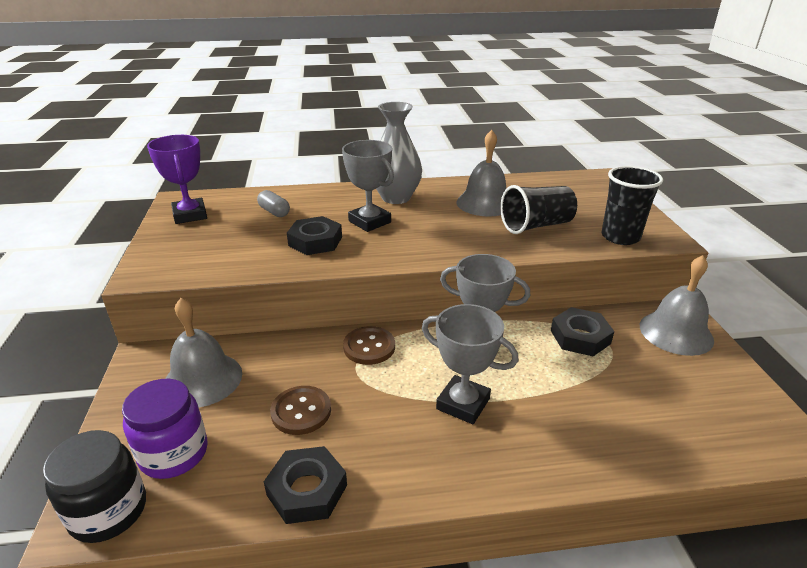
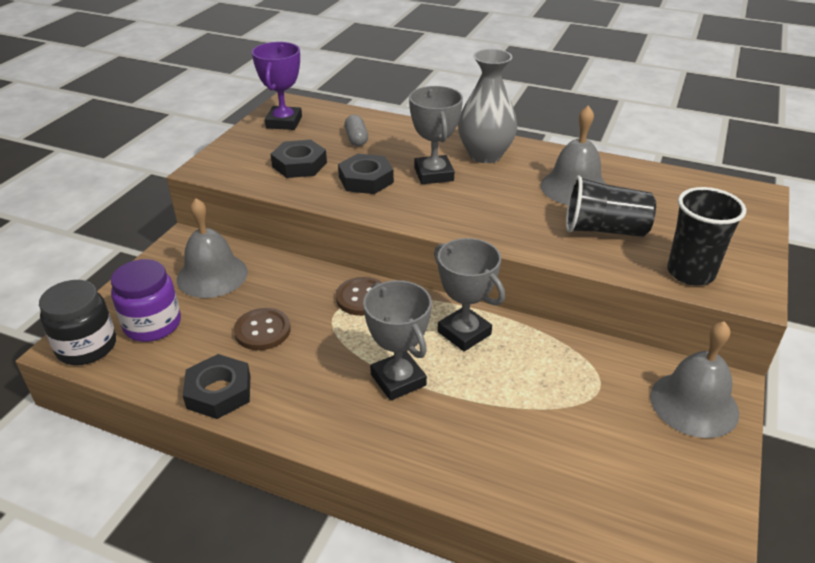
camera: 30 degrees right, 5 degrees up
black nut [551,307,614,356] -> black nut moved to [271,140,327,178]

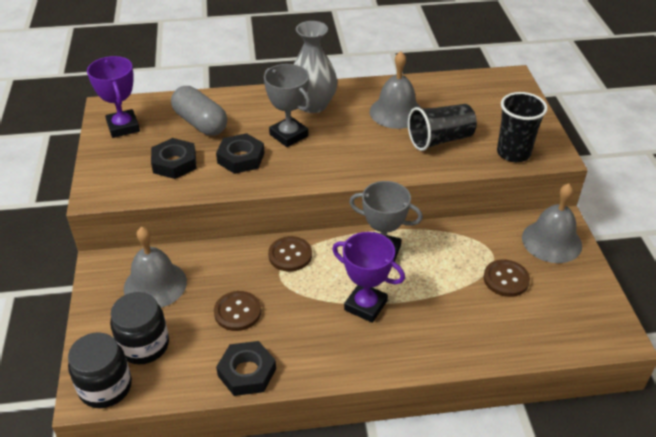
camera: 30 degrees left, 5 degrees up
purple jar [111,259,181,342] -> black jar [110,292,169,364]
grey capsule [345,115,368,146] -> grey capsule [171,86,227,136], size x1.80
grey trophy [363,280,432,401] -> purple trophy [332,232,405,323]
none -> brown button [483,260,530,297]

